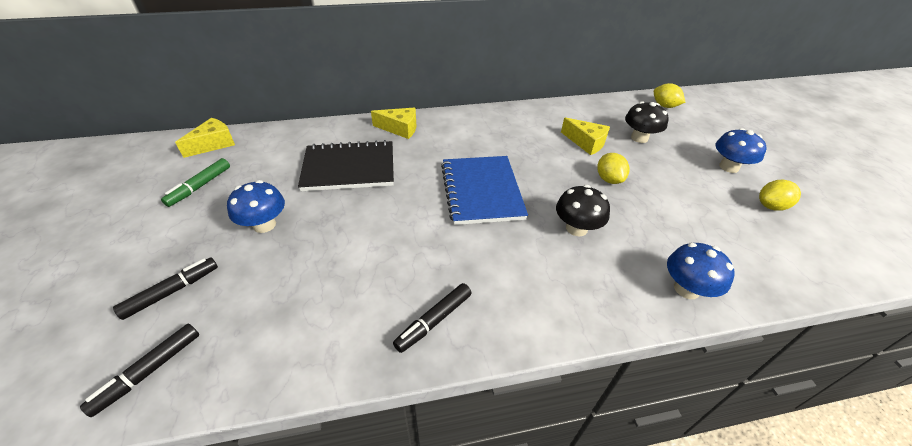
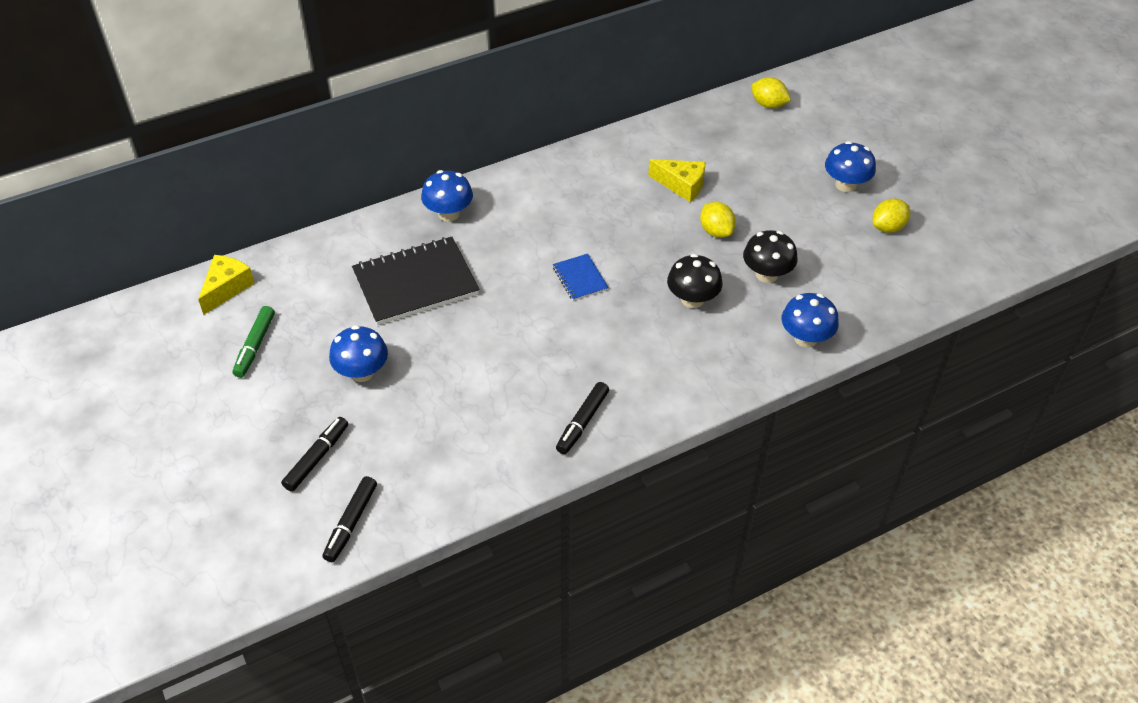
camera: 15 degrees left, 5 degrees up
yellow cheese [371,108,416,139] -> blue mushroom [421,170,473,221]
blue notebook [441,156,528,225] -> blue notebook [553,254,609,301], size x0.48
black mushroom [625,101,669,143] -> black mushroom moved to [743,230,798,283]

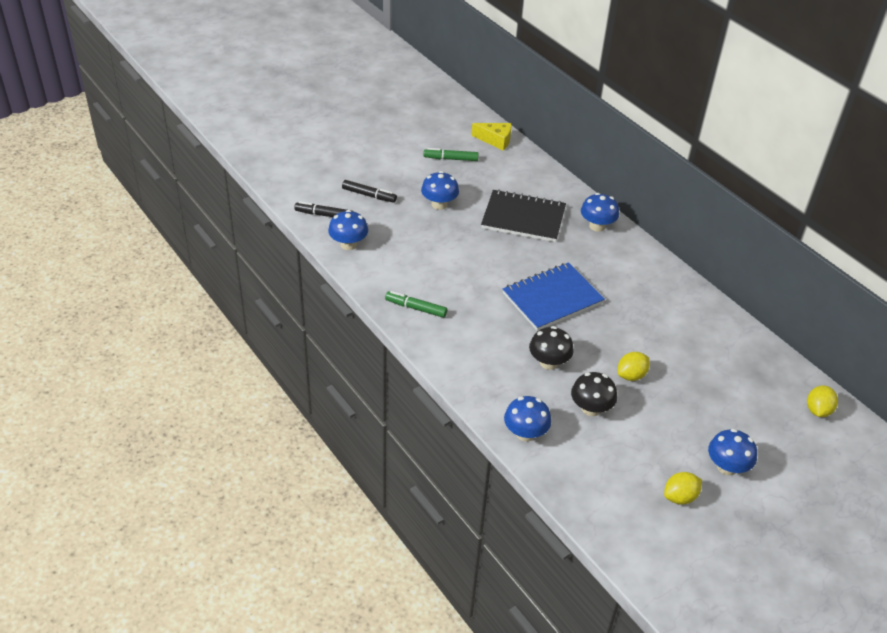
camera: 80 degrees right, 5 degrees down
black notebook [352,237,480,325] -> black notebook turned 45 degrees counterclockwise [481,189,566,242]
blue notebook [553,254,609,301] -> blue notebook [503,262,605,331], size x2.07
black marker [556,382,609,454] -> green marker [385,291,447,318]
yellow cheese [648,159,706,202] -> none
yellow lemon [873,199,910,233] -> yellow lemon turned 75 degrees counterclockwise [664,472,702,505]
none -> blue mushroom [328,210,368,250]

